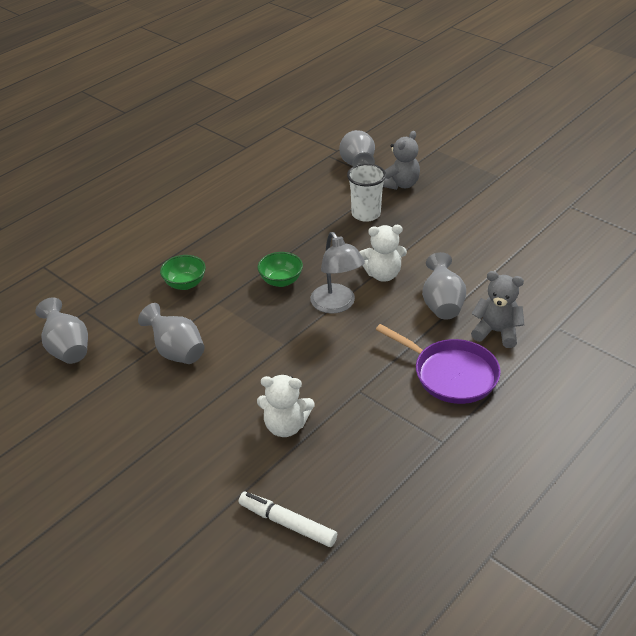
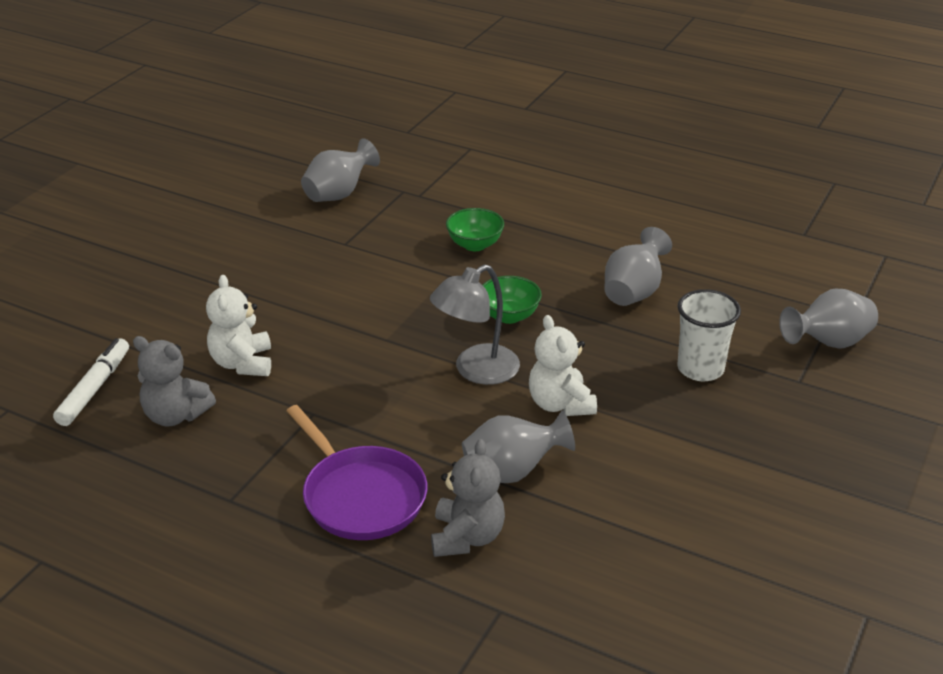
camera: 75 degrees right, 5 degrees down
grey vase [138,303,205,364] -> grey vase moved to [604,227,672,306]
purple pan [376,324,501,404] -> purple pan turned 60 degrees counterclockwise [287,405,427,540]
grey teddy bear [383,131,420,190] -> grey teddy bear moved to [133,336,216,426]

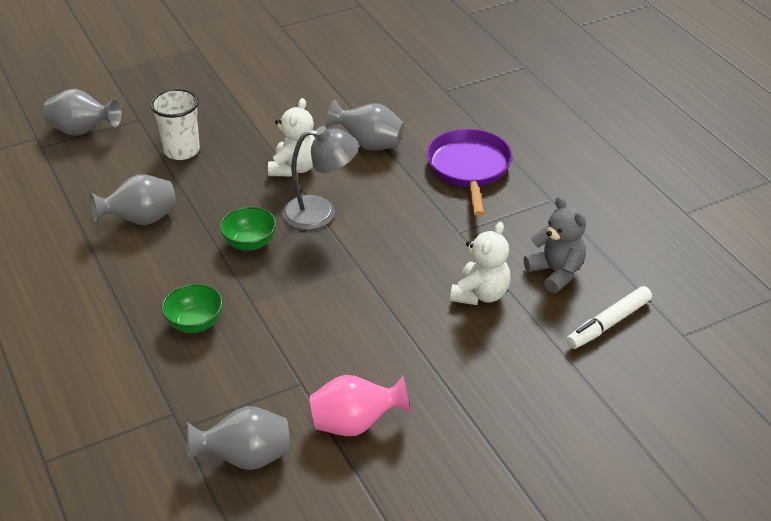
camera: 145 degrees left, 5 degrees up
grey teddy bear [431,439,505,557] -> none
none -> pink vase [310,375,411,436]

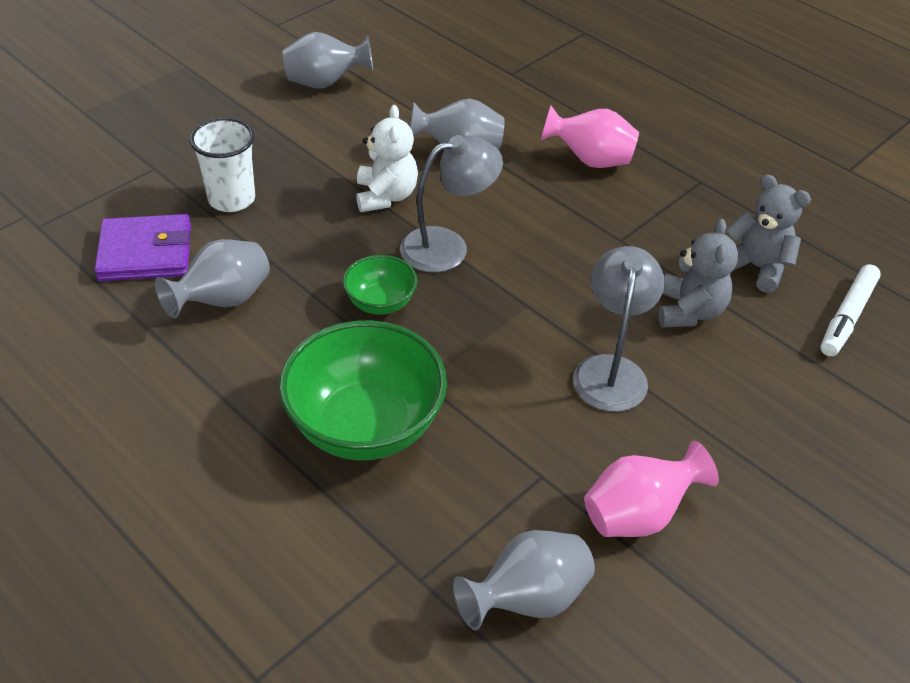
camera: 20 degrees left, 5 degrees up
grey vase [43,89,122,136] -> grey vase moved to [283,32,373,88]
green bowl [162,284,223,333] -> green bowl [279,320,447,460], size x1.97
purple pan [427,129,512,216] -> pink vase [541,105,639,168]
white teddy bear [450,222,511,305] -> grey teddy bear [658,219,738,327]
none -> purple wallet [94,214,191,281]
none -> grey lamp [573,246,665,412]

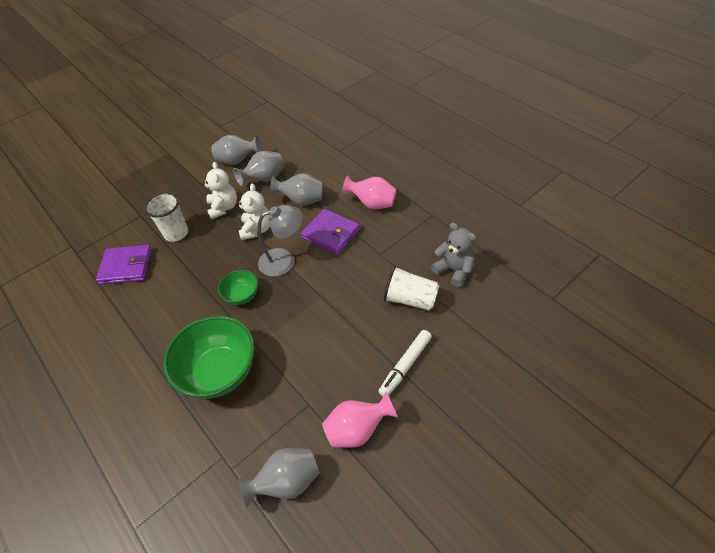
camera: 10 degrees right, 5 degrees up
grey vase [155,239,270,318] -> grey vase moved to [233,151,284,186]
grey lamp [573,246,665,412] -> none
grey teddy bear [658,219,738,327] -> white cup [384,266,439,311]
white marker [820,264,881,356] -> white marker moved to [378,330,432,396]
none -> white teddy bear [202,162,237,219]
none -> purple wallet [301,209,360,255]

